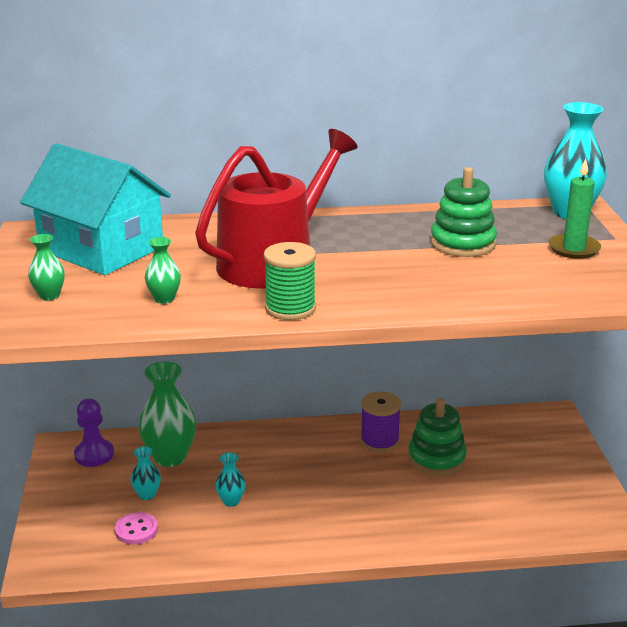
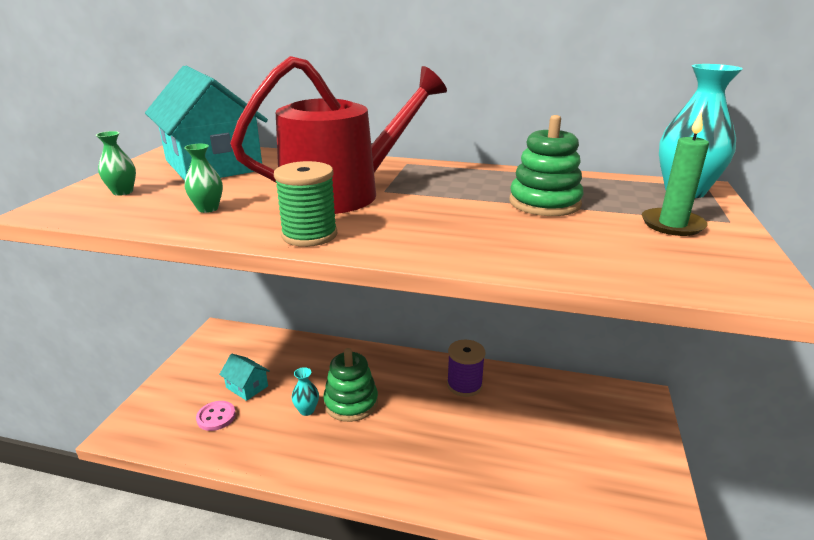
camera: 20 degrees right, 0 degrees up
purple pawn [74,399,114,467] -> none
turquoise vase [131,446,161,500] -> turquoise house [219,354,270,401]
green vase [138,362,196,467] -> none
green stacking toy [408,398,467,476] -> green stacking toy moved to [323,348,378,422]

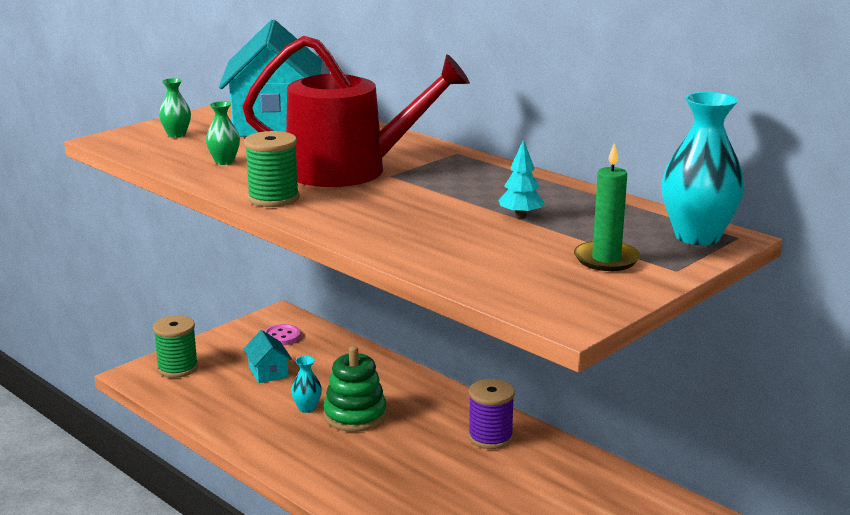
camera: 30 degrees right, 5 degrees down
pink button [196,401,236,431] -> pink button moved to [264,324,301,345]
green stacking toy [509,115,583,216] -> turquoise tree [498,139,544,218]
none -> green spool [153,315,198,378]

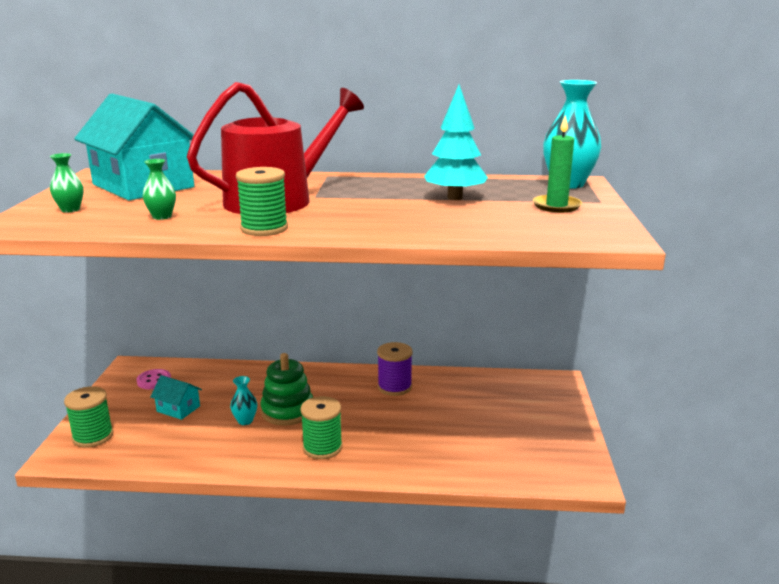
camera: 40 degrees left, 0 degrees up
turquoise tree [498,139,544,218] -> turquoise tree [424,85,488,200], size x1.78
none -> green spool [300,396,343,459]

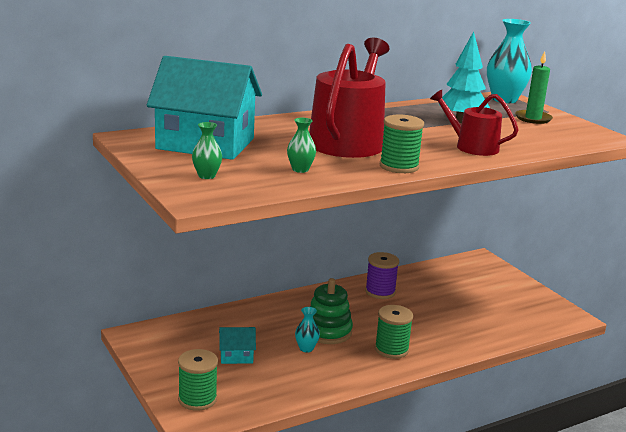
camera: 35 degrees left, 0 degrees up
pink button [137,369,171,390] -> none
none -> red watering can [430,90,519,156]

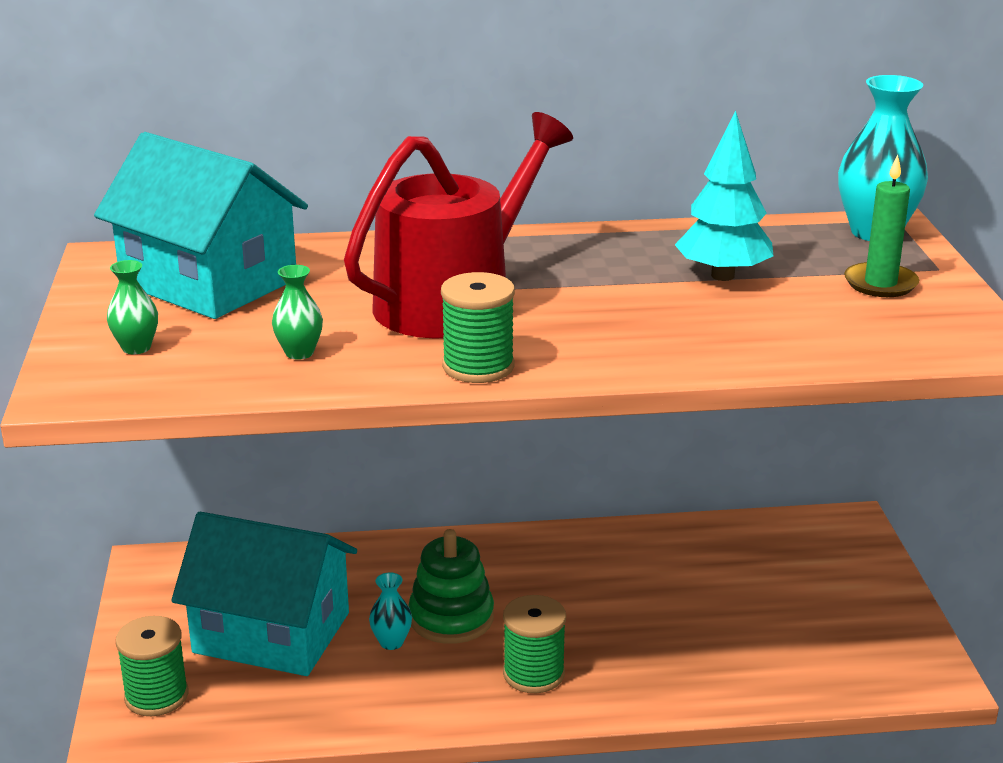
camera: 25 degrees right, 5 degrees up
turquoise house [219,327,256,364] -> turquoise house [171,512,357,676], size x2.34
purple spool [365,252,399,299] -> none
red watering can [430,90,519,156] -> none

